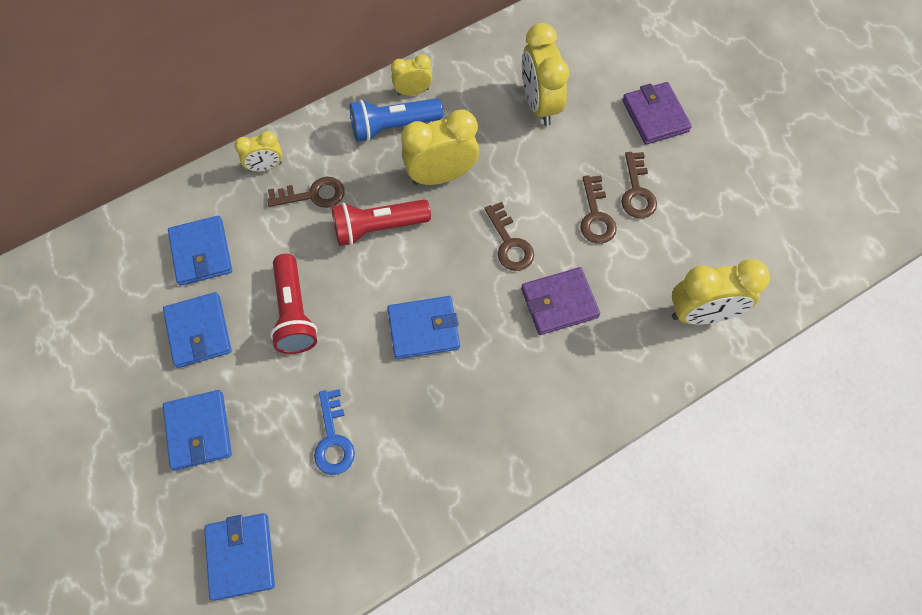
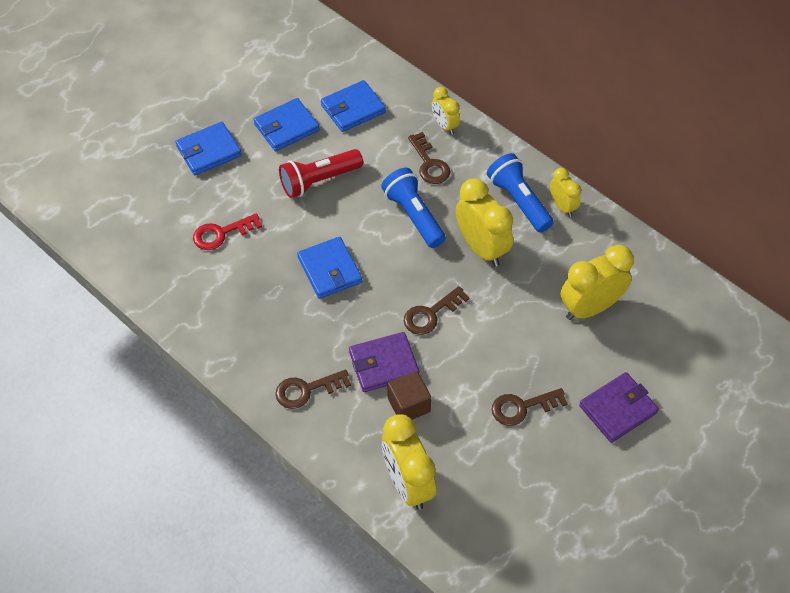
camera: 75 degrees right, 10 degrees down
blue wallet [204,513,275,601] -> none
blue key [314,389,355,475] -> red key [193,213,262,250]
red flashlight [332,200,431,246] -> blue flashlight [381,168,446,248]
purple wallet [521,267,600,335] -> purple wallet turned 75 degrees counterclockwise [349,332,420,392]
brown key [580,175,617,244] -> brown key moved to [276,369,351,409]
none -> brown cube [388,371,431,420]

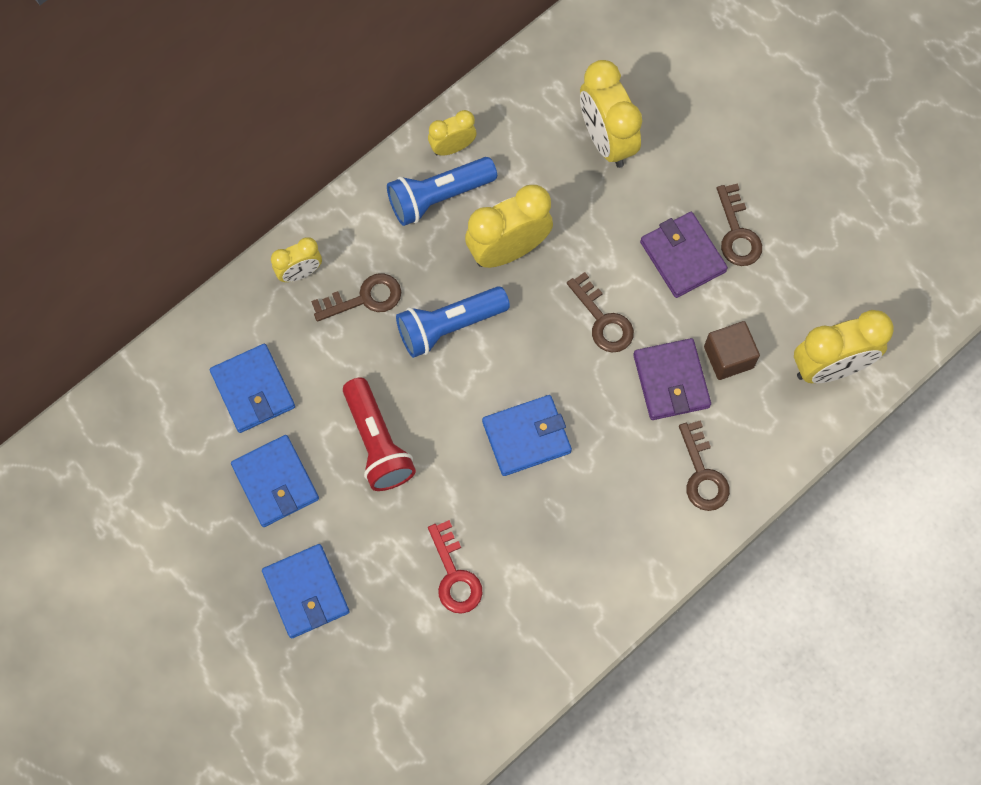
camera: 85 degrees left, 15 degrees up
purple wallet [579,372,659,443] -> purple wallet moved to [640,212,728,298]

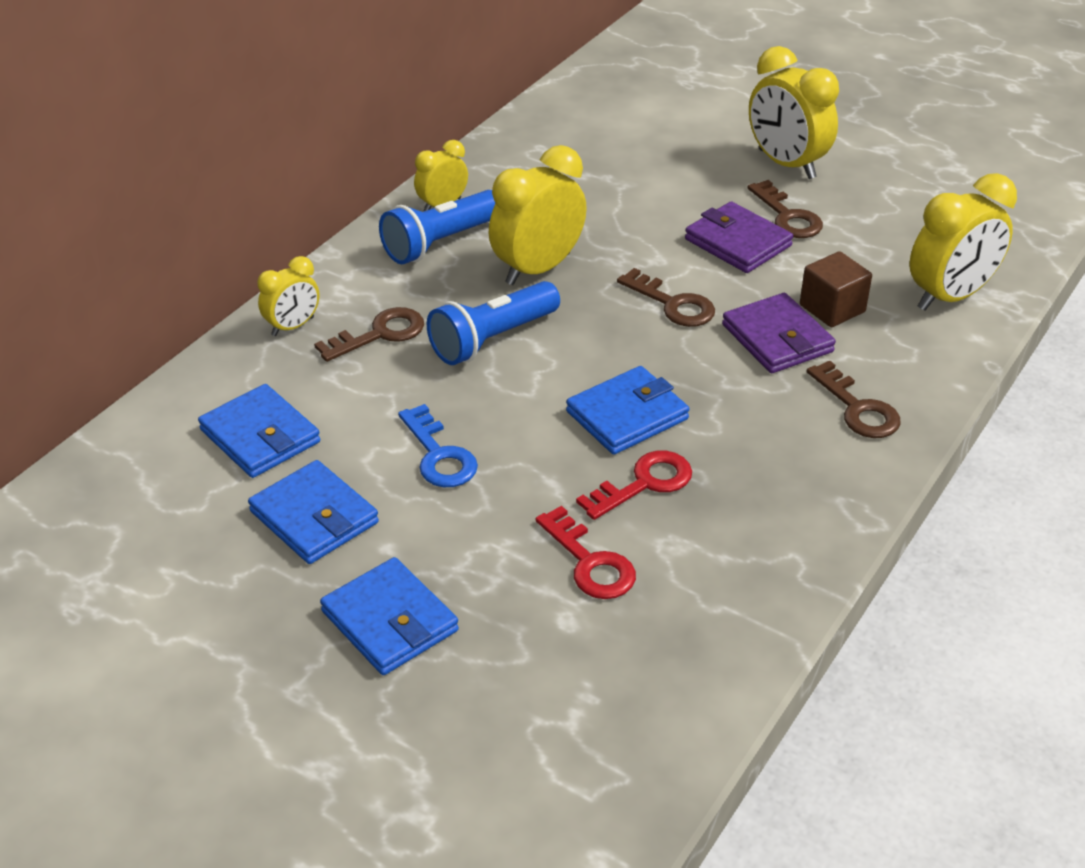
camera: 15 degrees left, 30 degrees down
red flashlight [343,377,416,491] -> blue key [398,404,478,487]
yellow clock [580,60,642,168] -> yellow clock moved to [749,46,839,179]
none -> red key [576,451,692,520]

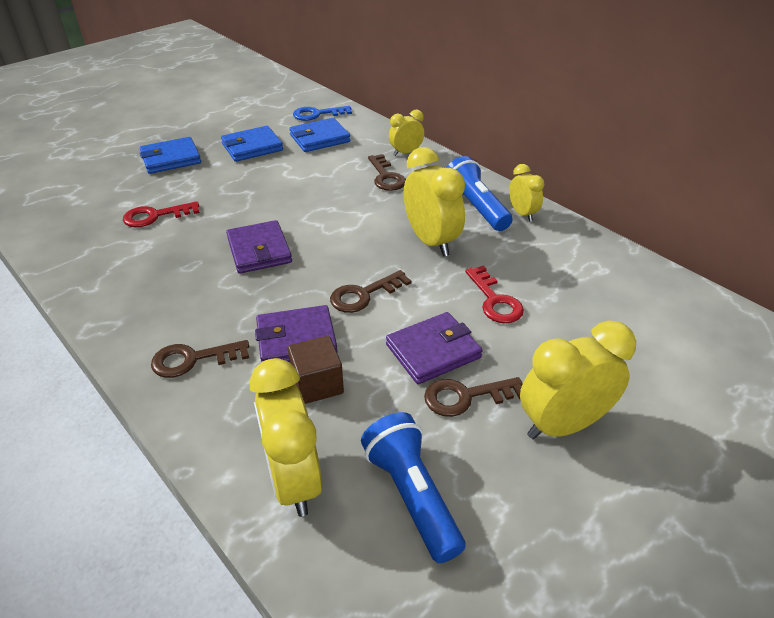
camera: 105 degrees right, 0 degrees up
yellow clock [257,256,319,336] -> yellow clock turned 90 degrees clockwise [389,110,424,156]
blue key [398,404,478,487] -> blue key moved to [293,106,352,121]
blue flashlight [427,281,560,365] -> blue flashlight moved to [361,412,466,563]
blue wallet [566,366,690,455] -> purple wallet [226,220,292,274]
red key [576,451,692,520] -> red key moved to [465,265,524,323]

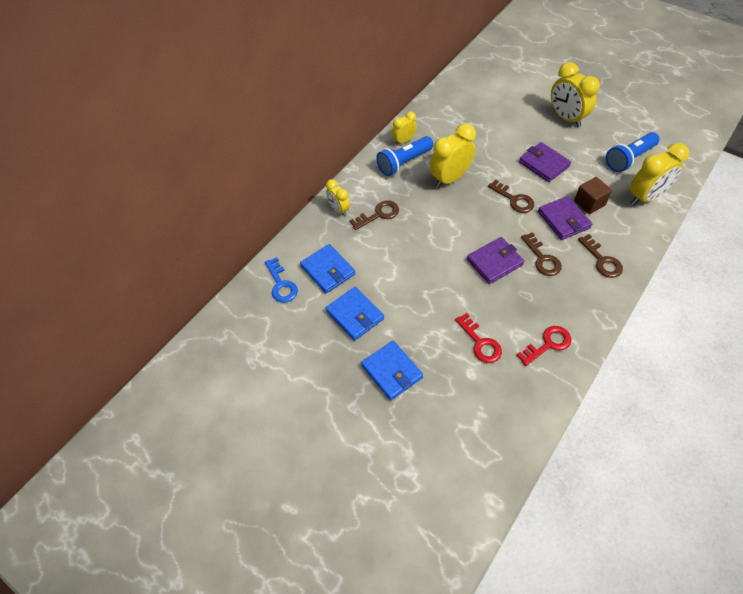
camera: 100 degrees left, 15 degrees up
brown key [424,377,522,417] -> brown key moved to [521,232,562,276]
red key [465,265,524,323] -> red key moved to [517,326,571,366]

